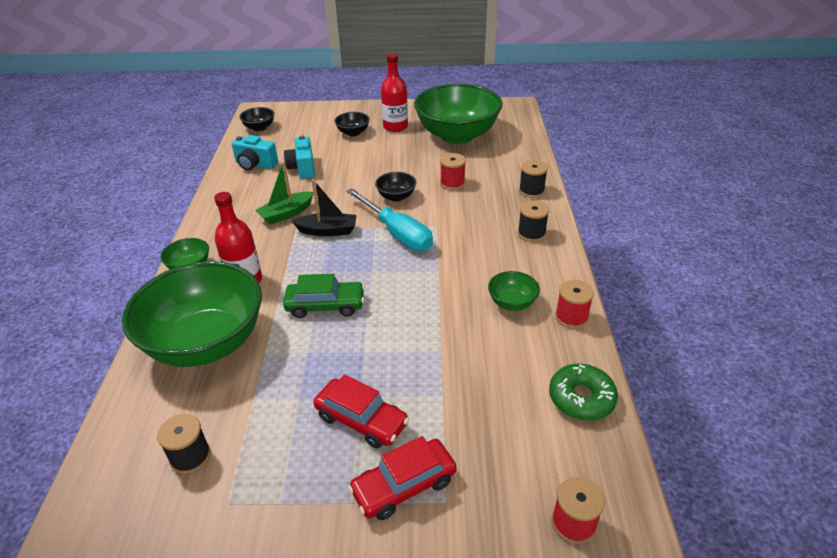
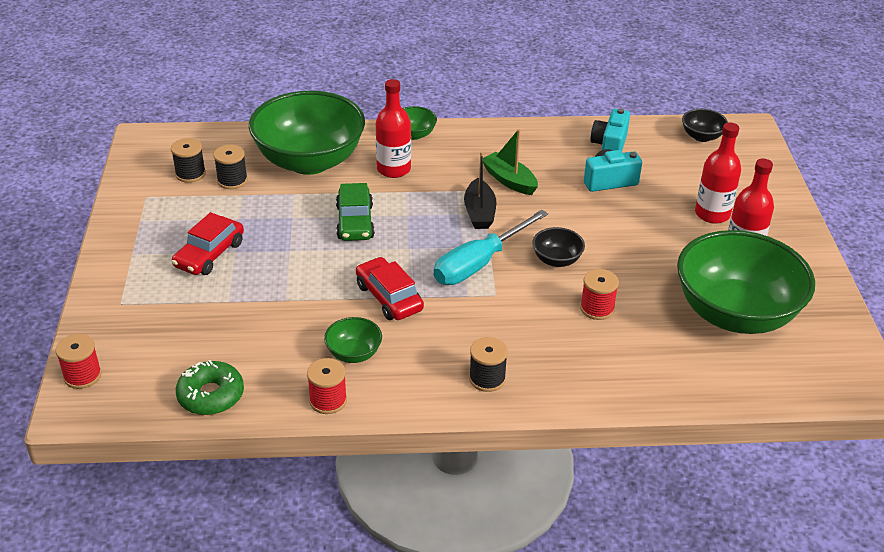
camera: 85 degrees right, 0 degrees up
black bowl [334,112,370,136] -> red bottle [695,122,741,224]
red car [348,436,457,520] -> red car moved to [356,257,424,320]
black spool [519,160,548,198] -> black spool moved to [213,144,248,189]

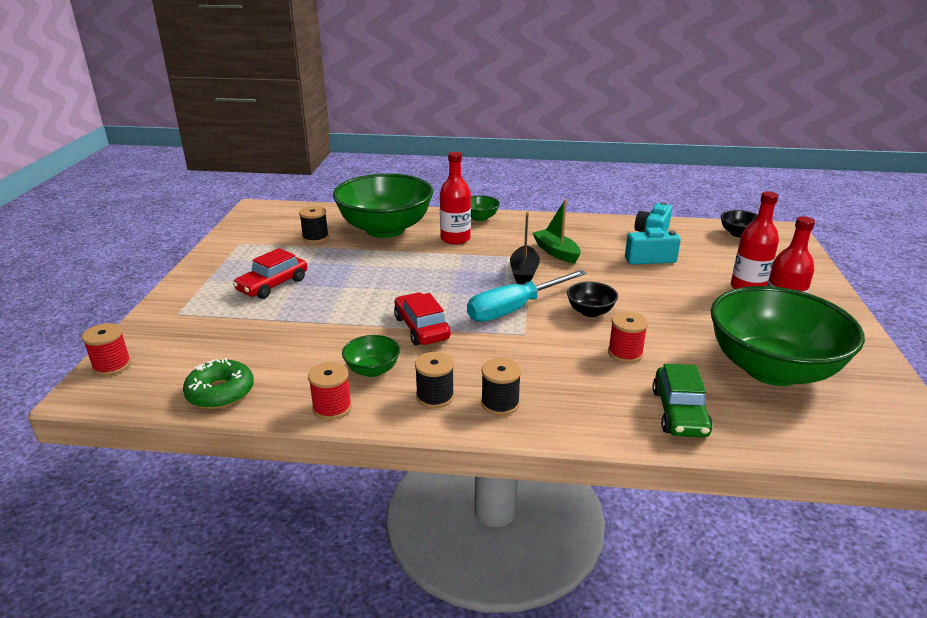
camera: 10 degrees right, 10 degrees down
black spool [171,138,206,183] -> black spool moved to [415,352,454,408]
green car [336,183,375,241] -> green car moved to [652,364,713,438]

